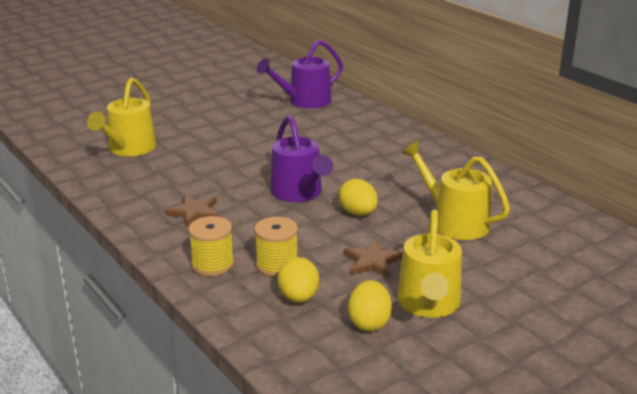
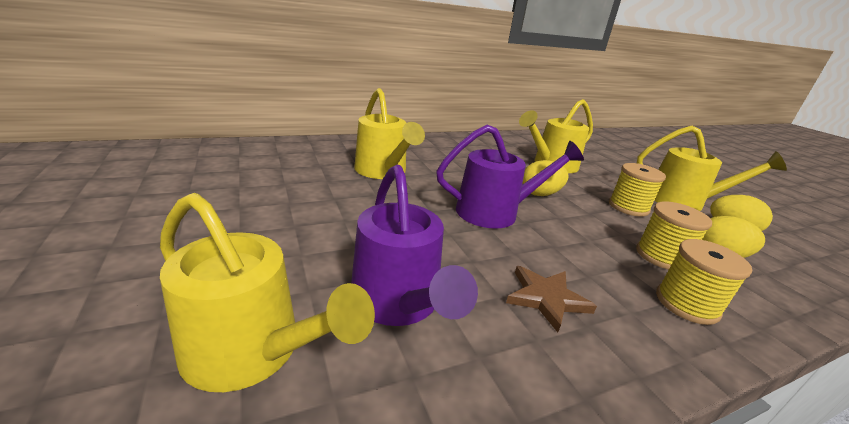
camera: 80 degrees left, 0 degrees up
purple watering can [257,40,343,108] -> purple watering can moved to [351,165,478,326]
brown star [344,240,403,278] -> yellow spool [609,163,666,217]
none -> yellow watering can [354,88,425,179]

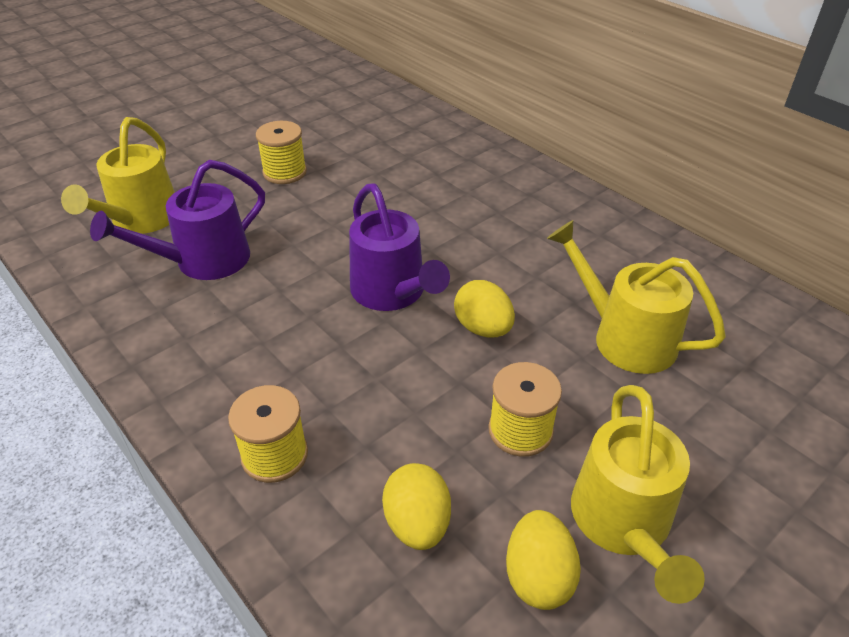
camera: 75 degrees right, 15 degrees up
yellow watering can [354,88,425,179] -> none
brown star [506,266,597,332] -> none
yellow spool [636,201,712,269] -> yellow spool moved to [256,121,307,184]

